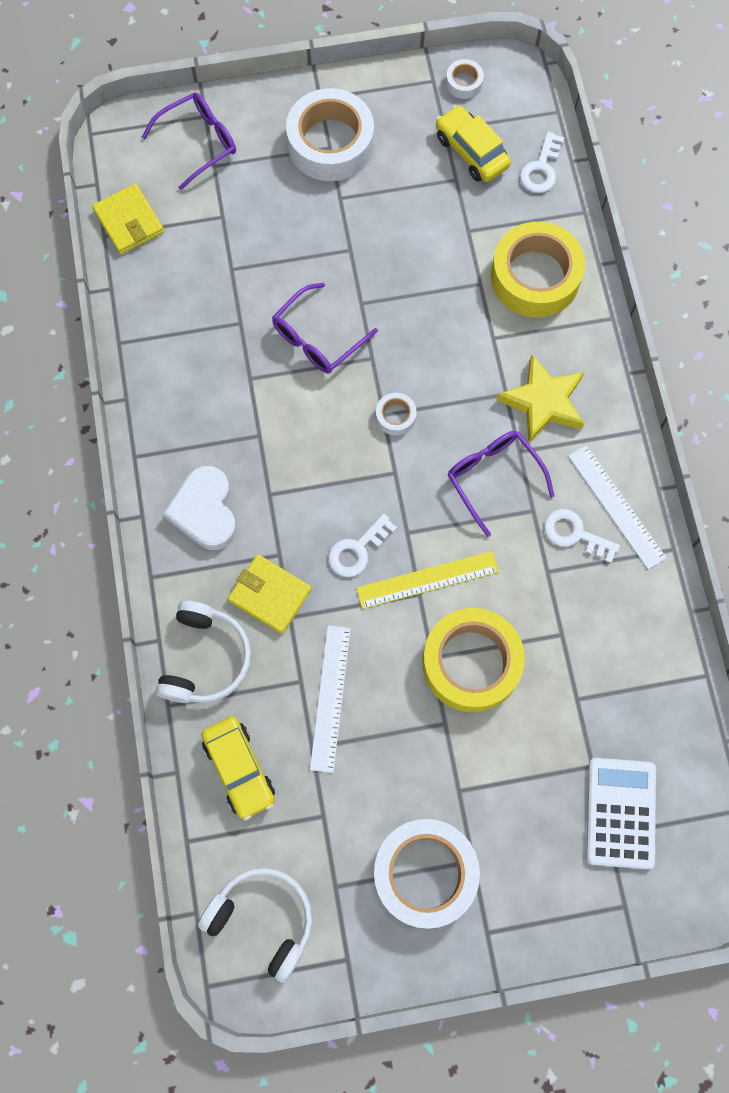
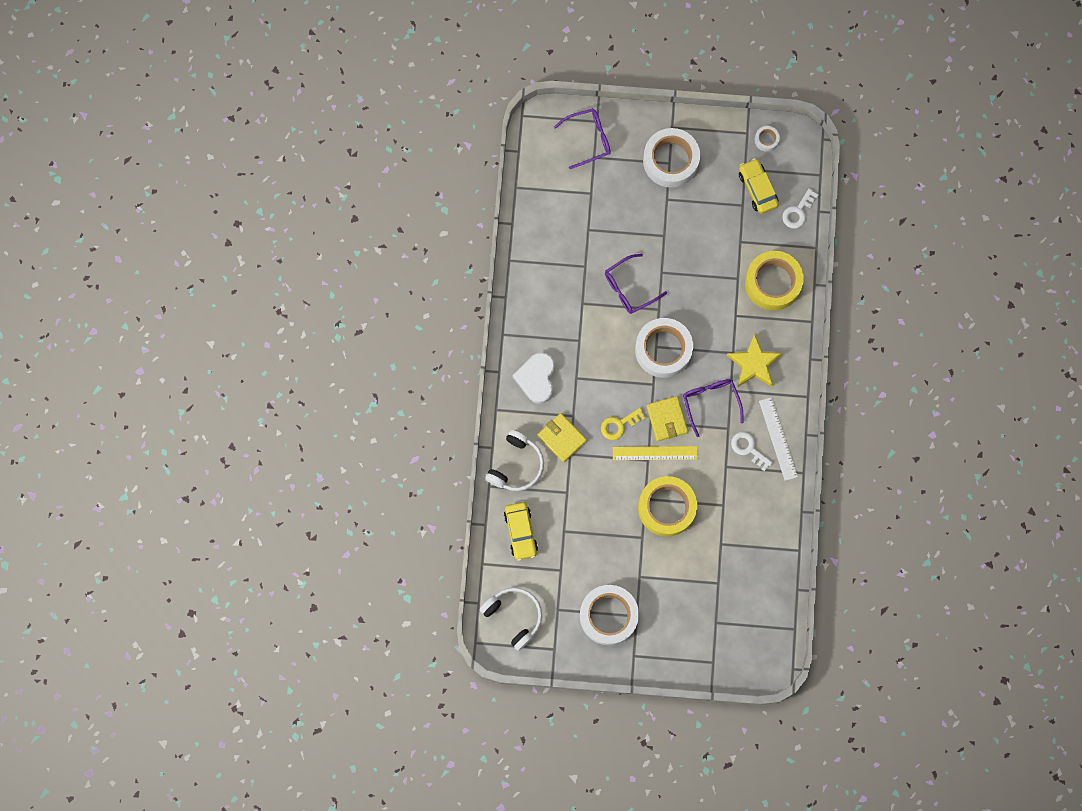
camera: 15 degrees right, 5 degrees up
yellow wallet [92,184,164,254] -> yellow wallet moved to [646,396,688,441]
white ruler [310,625,351,773] -> none
white key [328,514,397,577] -> yellow key [601,408,646,440]
white tape [376,393,417,436] -> white tape [635,318,693,378], size x2.29
white calculator [586,758,656,869] -> none

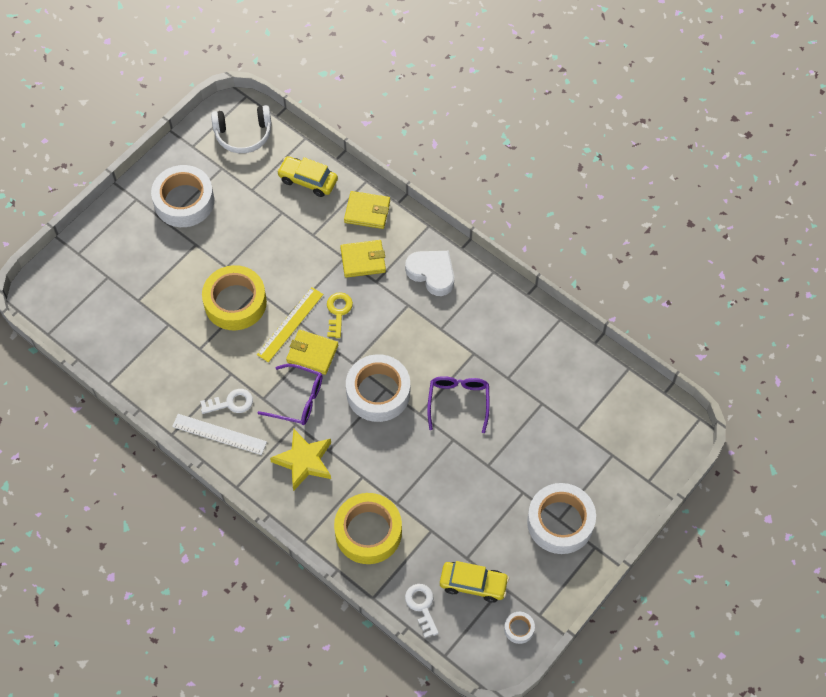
camera: 125 degrees right, 15 degrees down
white headphones [485,430,544,491] -> yellow wallet [344,191,390,229]
purple glasses [554,108,611,169] -> none

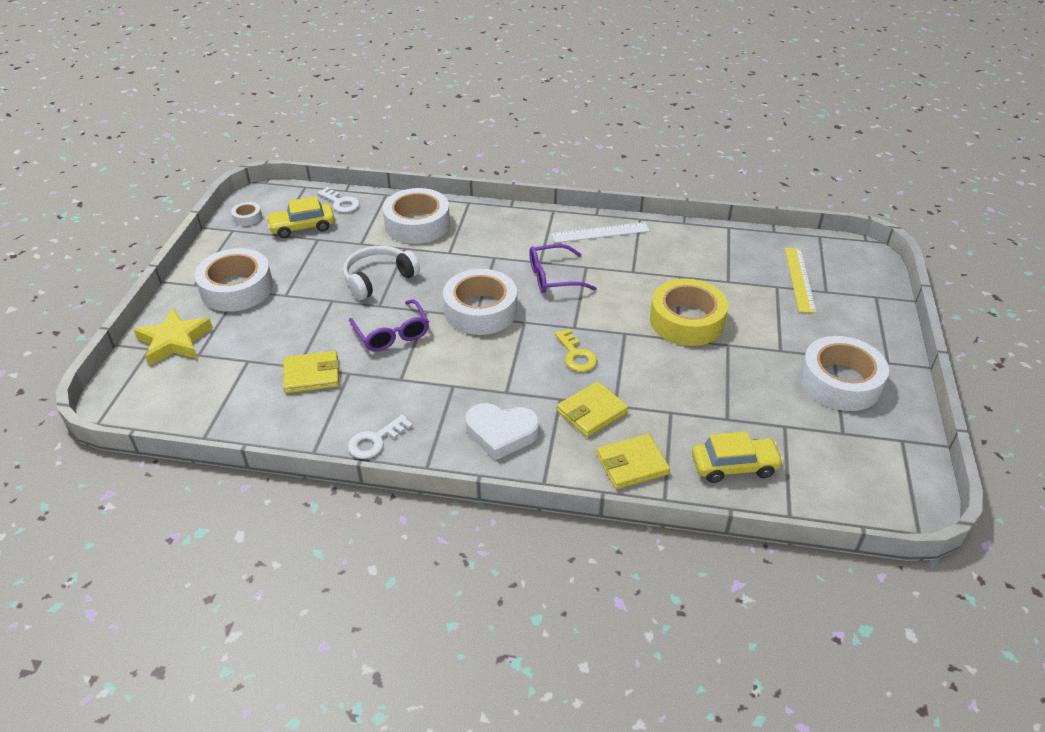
camera: 150 degrees right, 20 degrees down
white key [200,389,253,414] -> white key moved to [348,415,413,459]
white headphones [211,105,272,153] -> white headphones moved to [343,246,420,300]
yellow ruler [257,287,324,362] -> yellow ruler moved to [785,248,817,313]
yellow star [270,429,331,491] -> yellow star moved to [134,308,213,366]
yellow wallet [286,330,338,375] -> yellow wallet moved to [283,351,339,393]
yellow tape [334,493,402,564] -> white tape [383,188,450,244]

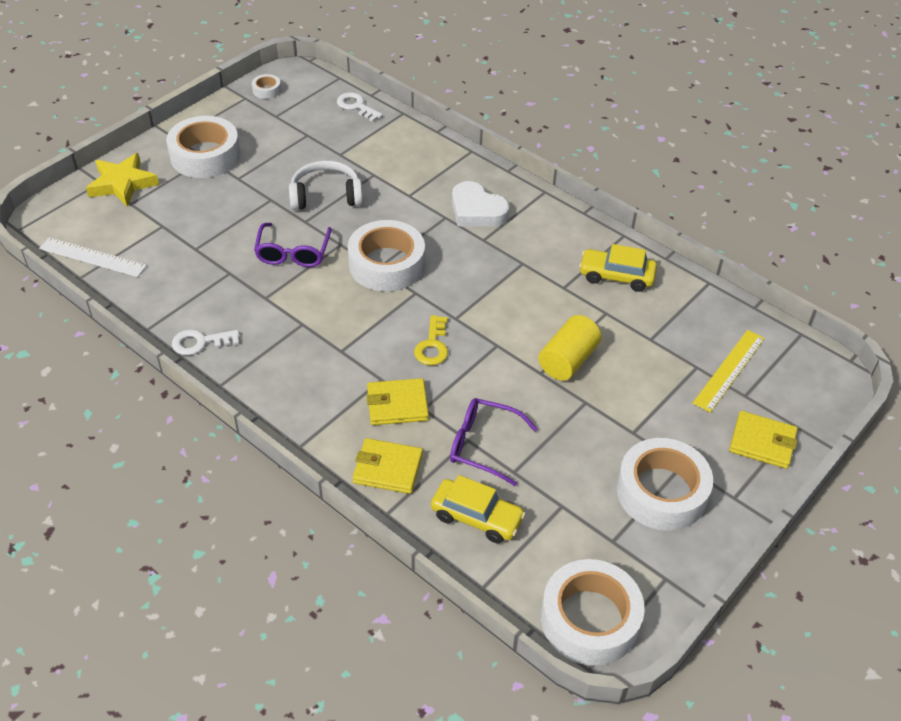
camera: 30 degrees right, 5 degrees up
yellow car [266,196,334,238] -> yellow car moved to [579,244,657,292]
yellow wallet [283,351,339,393] -> yellow wallet moved to [729,411,798,469]
white key [317,187,360,213] -> white key turned 150 degrees clockwise [337,92,383,122]
white tape [383,188,450,244] -> white tape moved to [541,559,645,666]
white heart [466,403,540,460] -> white heart moved to [452,181,510,227]
purple glasses [529,244,597,293] -> purple glasses moved to [450,398,538,486]
white ruler [552,222,649,243] -> white ruler moved to [39,237,147,277]
yellow tape [650,279,728,346] -> yellow cylinder [538,315,601,381]

